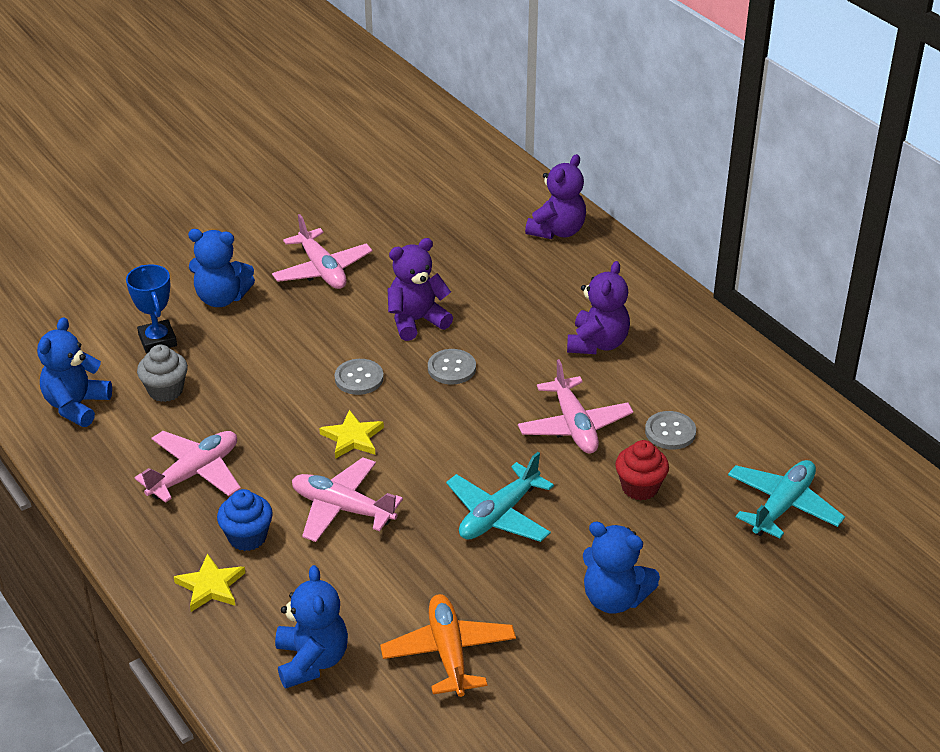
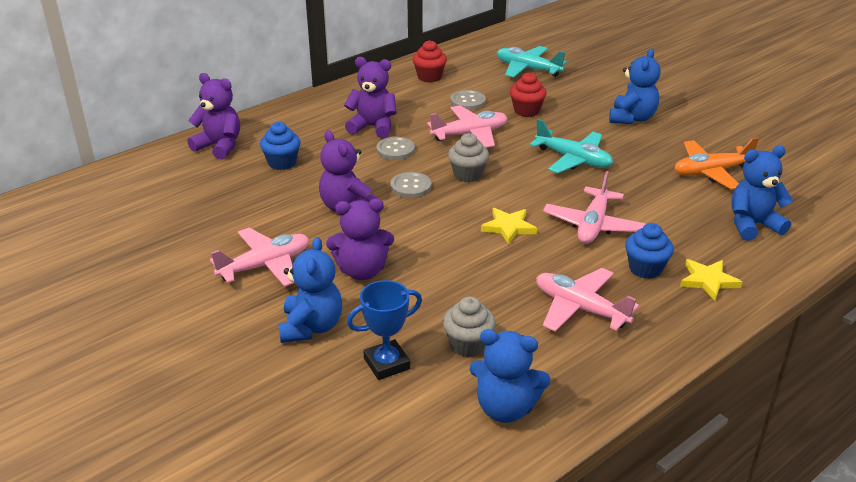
camera: 95 degrees left, 5 degrees down
grey button [335,359,384,395] -> grey button moved to [376,137,415,160]
none -> blue cupcake [260,122,300,170]
none -> purple teddy bear [326,199,394,280]
none -> red cupcake [413,40,447,83]
none -> grey cupcake [448,133,489,182]

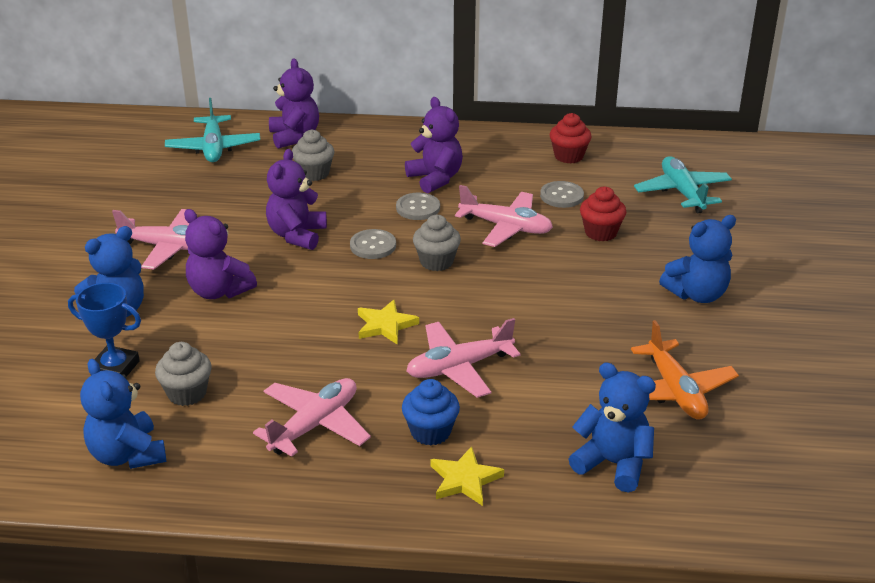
camera: 45 degrees right, 0 degrees up
blue cupcake [260,122,300,170] -> grey cupcake [292,129,334,181]
turquoise plane [530,119,613,173] -> turquoise plane moved to [165,98,260,162]
pink plane [536,268,639,332] -> pink plane turned 45 degrees clockwise [253,378,371,457]
orange plane [674,137,759,190] -> orange plane turned 135 degrees counterclockwise [631,320,739,420]

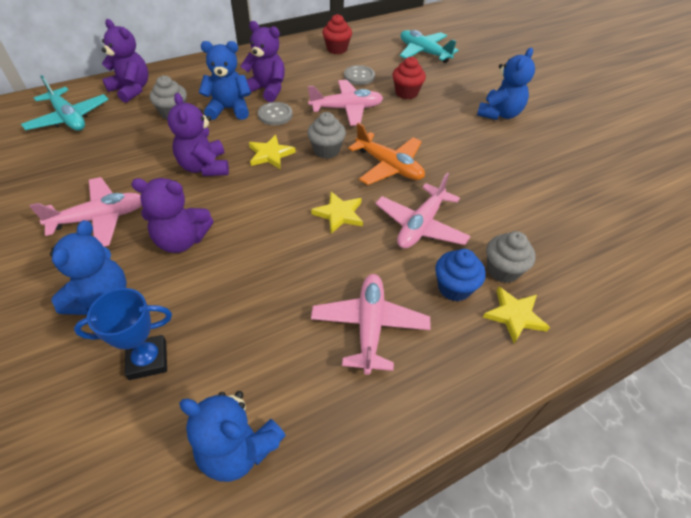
camera: 35 degrees left, 15 degrees up
grey cupcake [155,342,212,406] -> grey cupcake moved to [486,231,536,283]
grey button [350,229,396,259] -> yellow star [249,135,296,169]
blue teddy bear [569,362,656,493] -> blue teddy bear moved to [199,41,251,120]
orange plane [631,320,739,420] -> orange plane moved to [348,123,425,185]

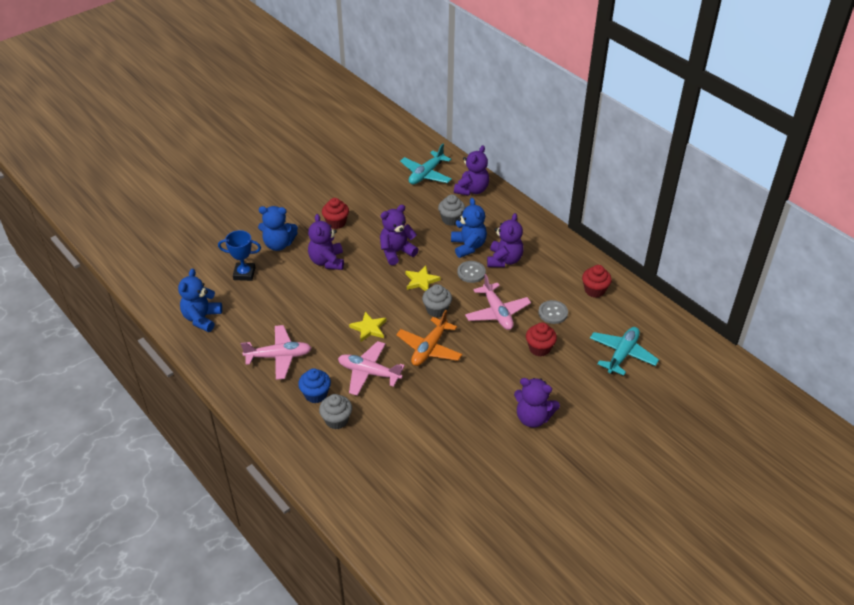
camera: 80 degrees right, 5 degrees down
pink plane [29,177,142,247] -> red cupcake [322,198,349,229]
blue trophy [74,288,172,380] -> blue trophy turned 60 degrees counterclockwise [218,230,261,281]
blue teddy bear [477,48,535,120] -> purple teddy bear [514,378,560,428]
yellow star [483,287,550,344] -> none

